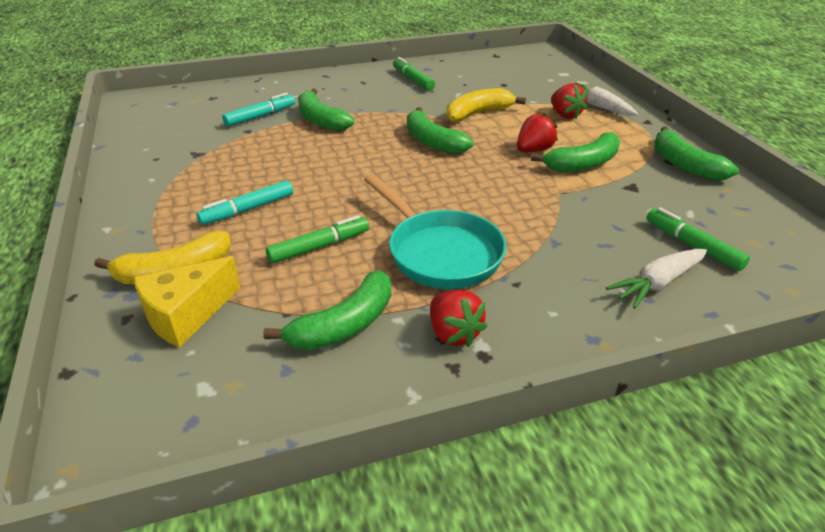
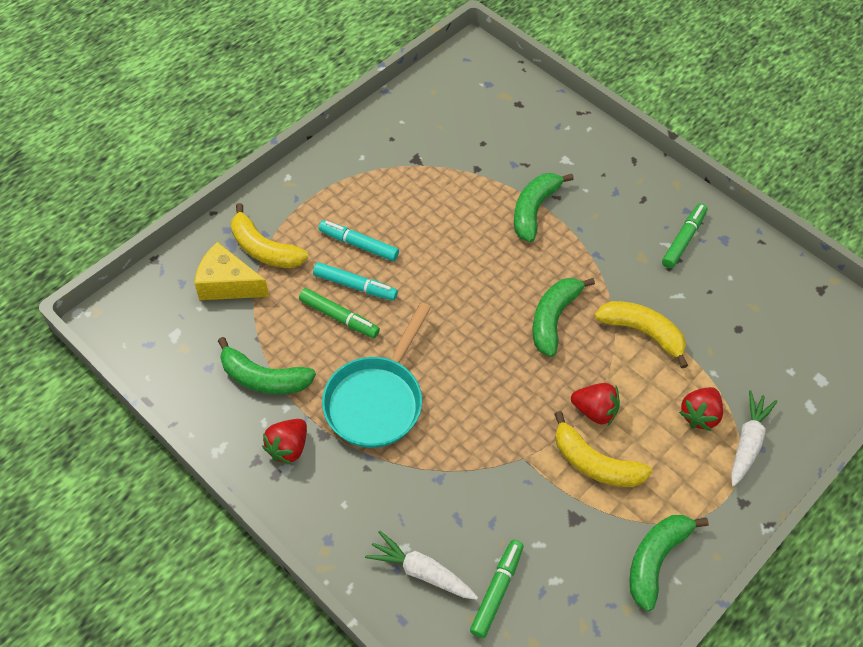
camera: 60 degrees right, 20 degrees up
turquoise marker [222,93,295,127] -> turquoise marker moved to [313,262,398,301]
green banana [531,132,620,172] -> yellow banana [555,411,652,487]

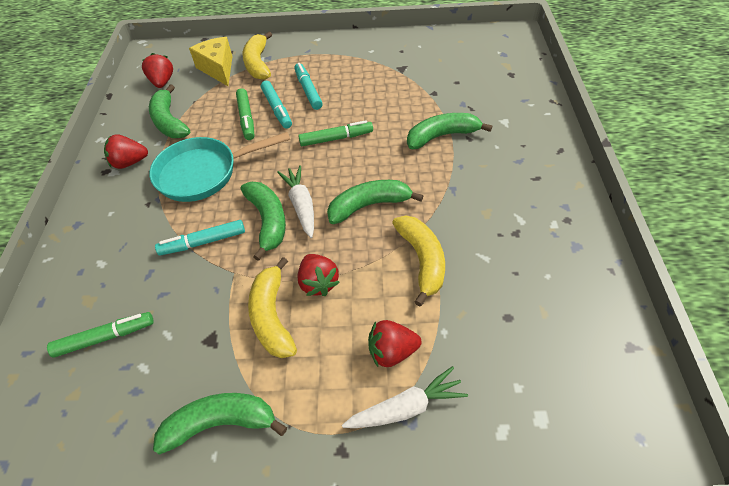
camera: 50 degrees right, 5 degrees down
white carrot [365,531,478,600] -> white carrot moved to [277,165,314,238]
green marker [662,203,707,268] -> green marker moved to [298,120,373,146]
none -> red strawberry [142,53,173,88]
none -> turquoise marker [155,220,245,256]
none -> green banana [241,182,286,261]

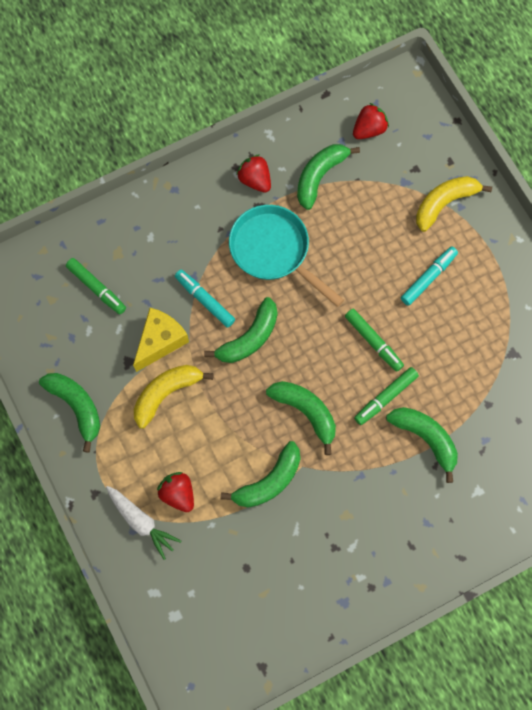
camera: 60 degrees right, 20 degrees up
yellow cheese [189,37,233,86] -> yellow cheese moved to [133,308,189,372]
green marker [236,88,254,140] -> green marker moved to [354,367,419,425]
turquoise marker [261,81,292,129] -> none
white carrot [277,165,314,238] -> none
red strawberry [297,254,340,296] -> none
yellow banana [392,215,445,306] -> green banana [221,441,300,508]

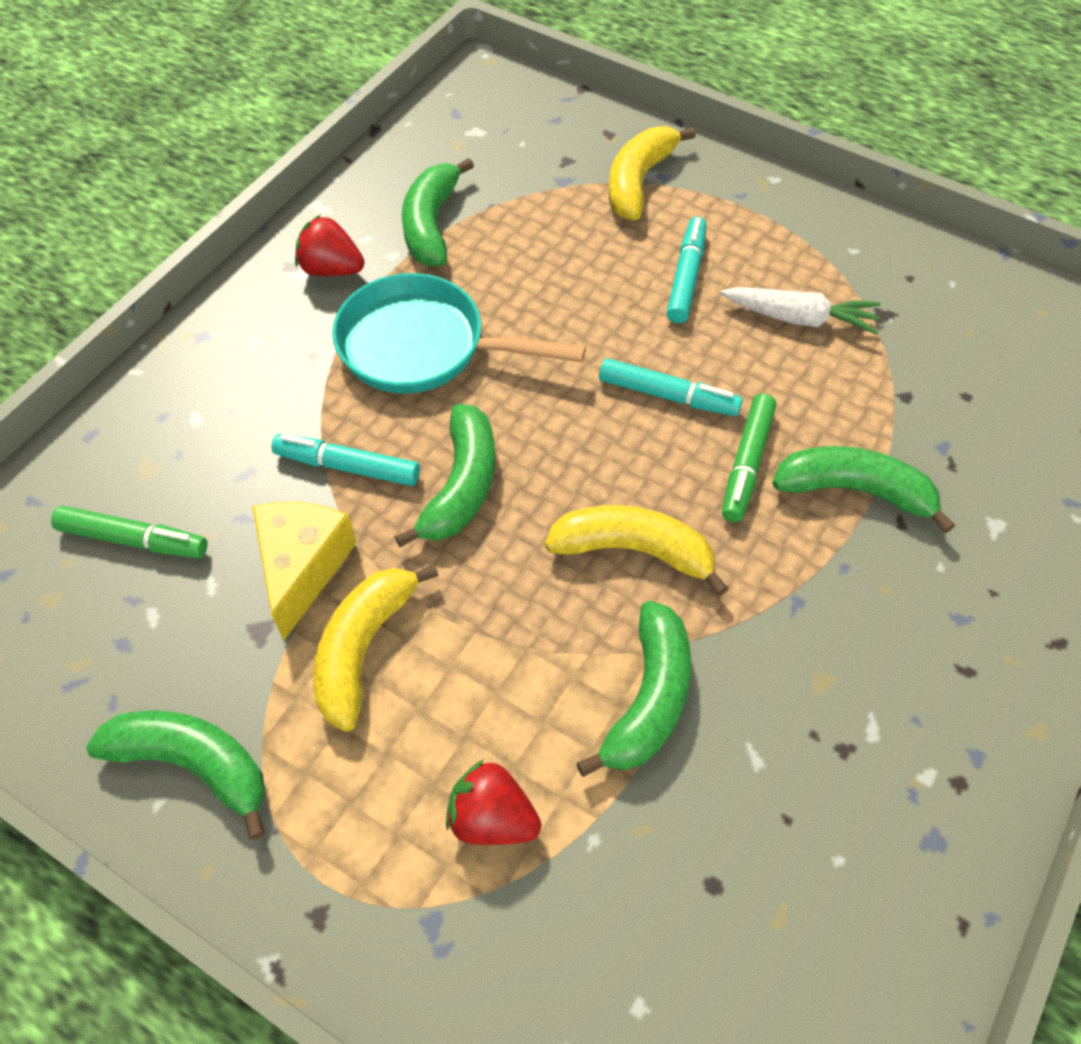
camera: 30 degrees left, 15 degrees down
white carrot [106,486,181,560] -> white carrot moved to [720,287,881,335]
green banana [266,381,336,455] -> yellow banana [545,505,729,596]
green marker [345,309,404,372] -> turquoise marker [599,358,743,416]
red strawberry [353,103,389,139] -> none

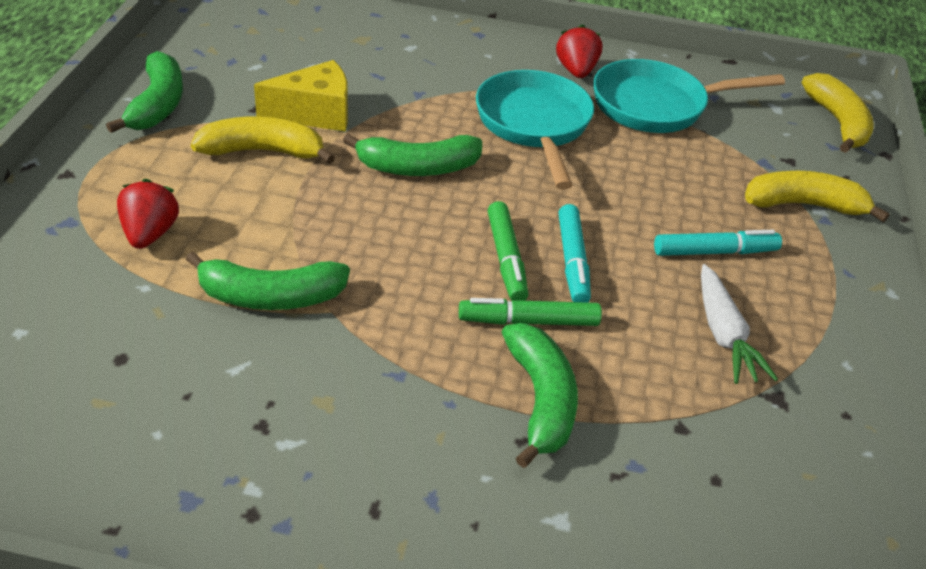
camera: 65 degrees right, 15 degrees down
green marker [51,506,207,558] -> green marker moved to [488,201,528,301]
turquoise marker [271,434,420,486] -> none
green banana [402,158,474,266] -> turquoise pan [593,59,785,133]
yellow banana [545,505,729,596] -> yellow banana moved to [802,73,874,153]

